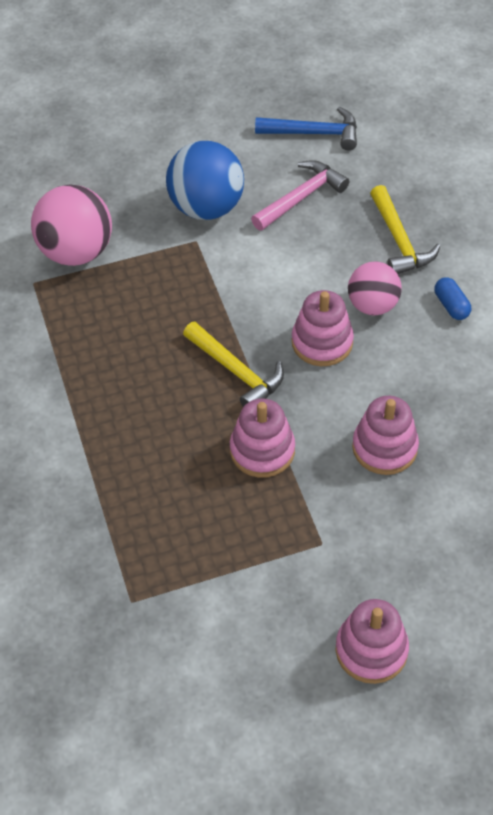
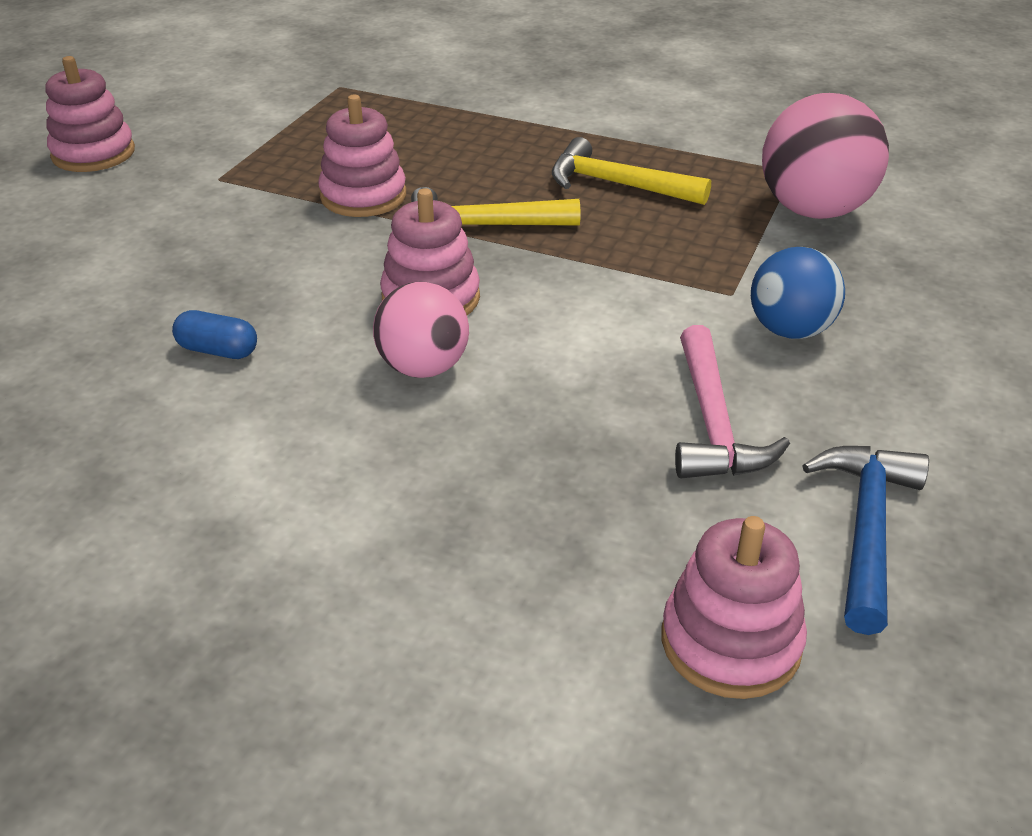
camera: 130 degrees right, 15 degrees down
blue ball [166,141,244,220] -> blue ball [751,247,845,339], size x0.65
blue hammer [255,107,357,150] -> blue hammer turned 150 degrees clockwise [802,446,929,635]
pink stacking toy [352,396,419,475] -> pink stacking toy moved to [662,516,807,699]
yellow hammer [370,185,441,274] -> yellow hammer moved to [552,137,711,205]
blue capsule [434,277,471,320] -> blue capsule moved to [172,310,257,359]

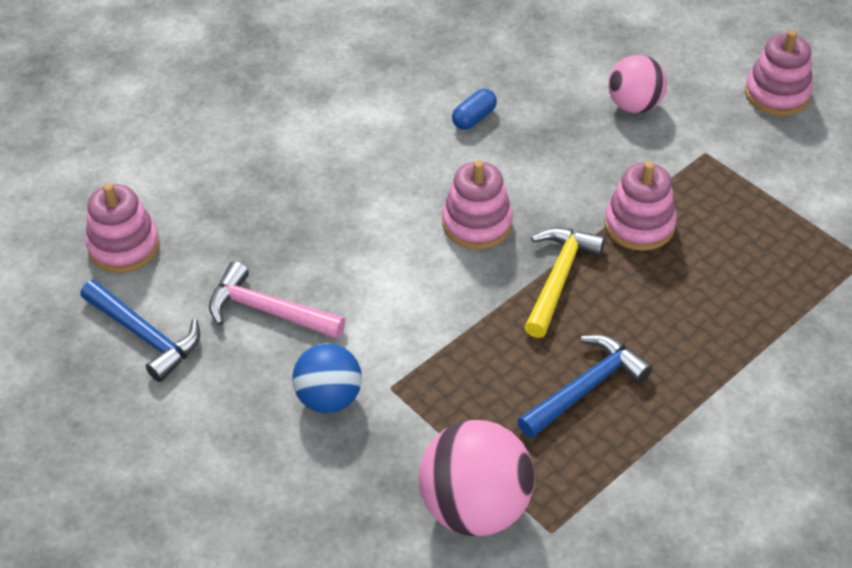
camera: 115 degrees right, 10 degrees up
pink ball [373,282,469,378] -> pink ball moved to [608,55,667,113]
yellow hammer [552,137,711,205] -> blue hammer [517,335,653,438]

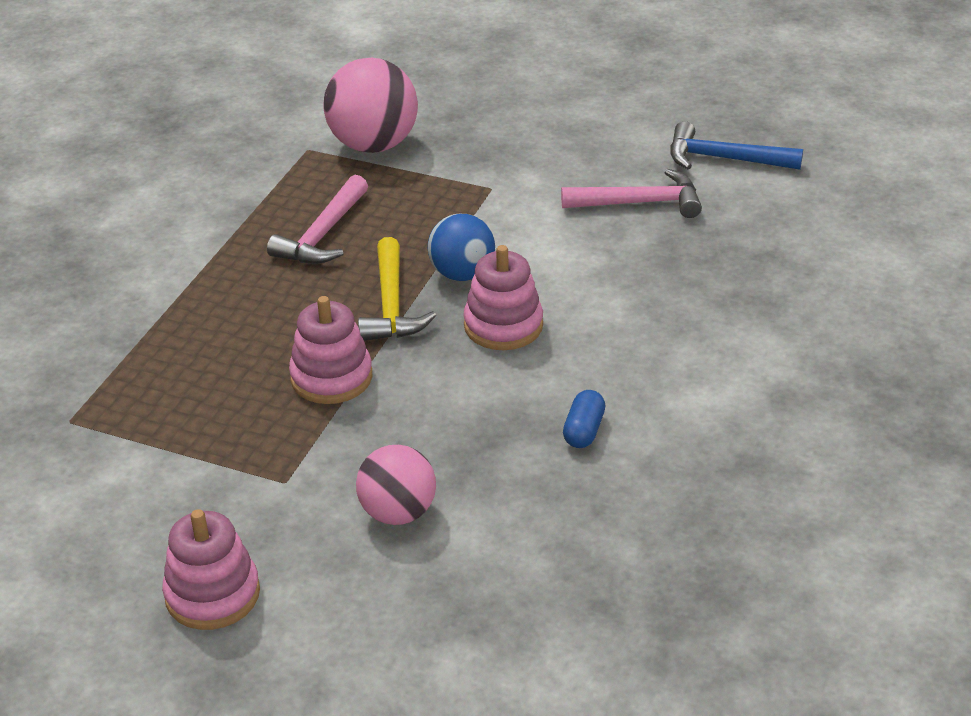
camera: 155 degrees right, 10 degrees down
pink stacking toy [86,183,160,273] -> none
blue ball [292,343,362,413] -> blue ball moved to [428,214,495,281]
blue hammer [517,335,653,438] -> pink hammer [267,175,368,264]

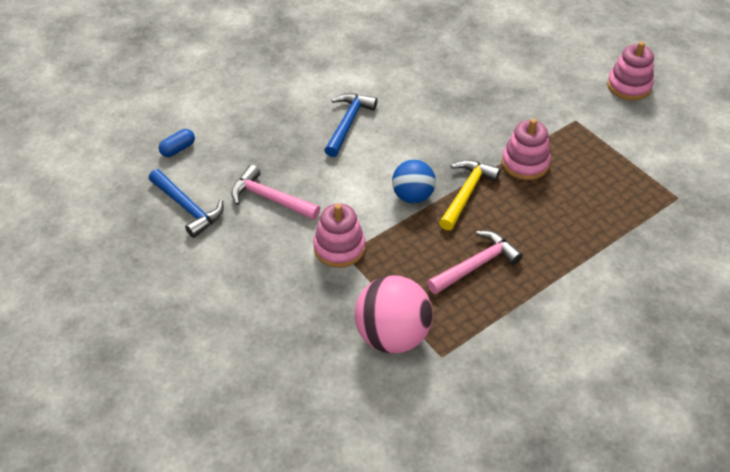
camera: 150 degrees left, 10 degrees up
pink ball [356,445,436,525] -> none
pink stacking toy [463,245,543,350] -> pink stacking toy moved to [313,203,365,268]
blue capsule [563,390,605,448] -> blue capsule moved to [159,129,195,157]
none -> blue hammer [324,93,378,157]

